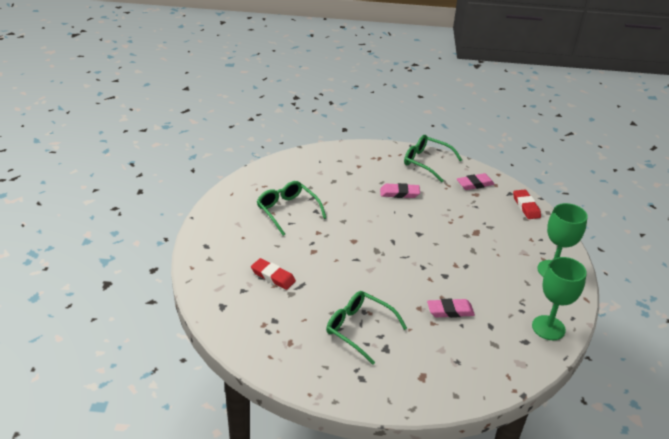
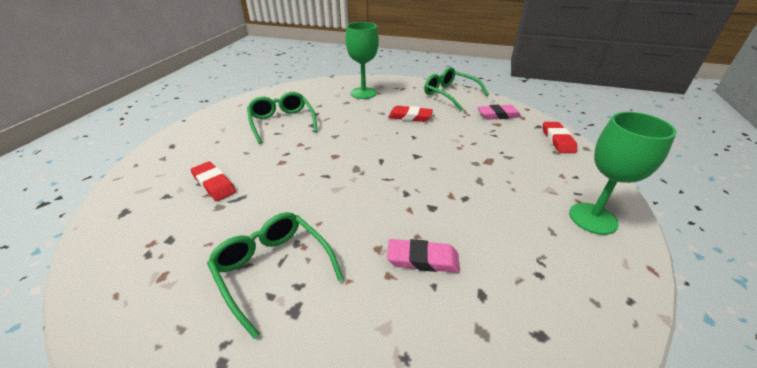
camera: 15 degrees right, 0 degrees up
pink eraser [380,183,420,198] -> red eraser [388,106,433,122]
green goblet [532,257,587,340] -> green goblet moved to [346,22,379,99]

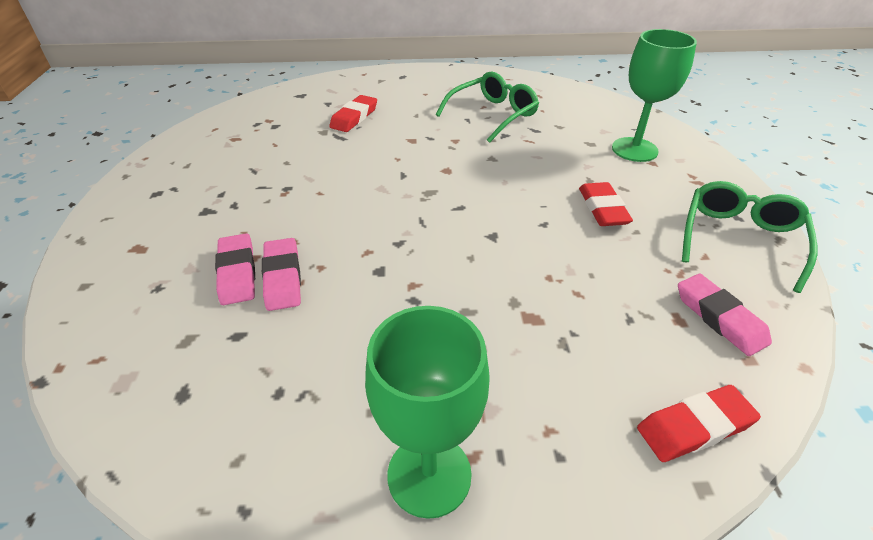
camera: 70 degrees right, 5 degrees up
green glasses [207,212,344,339] -> none
none -> pink eraser [215,233,255,305]

